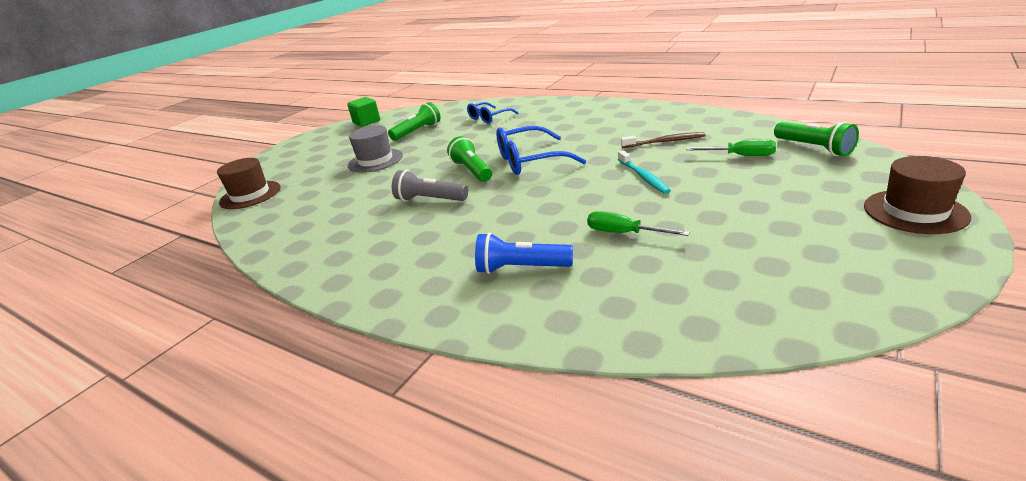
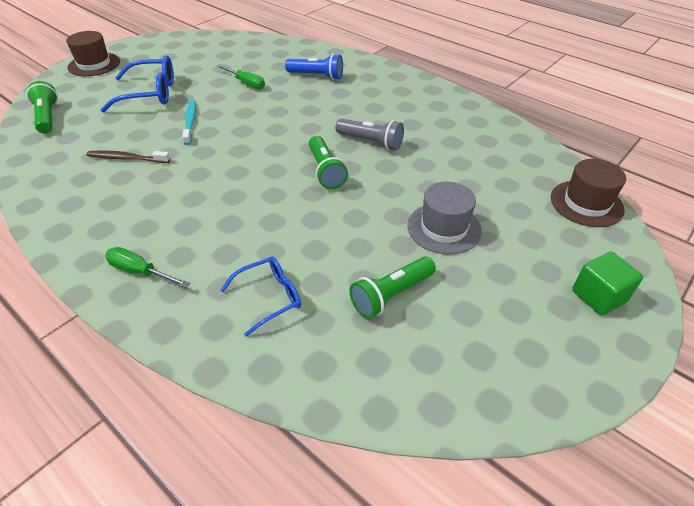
camera: 175 degrees left, 15 degrees up
green cube [347,97,380,127] -> green cube moved to [572,252,643,316]
blue glasses [496,126,586,175] -> blue glasses moved to [101,56,174,112]
green screwdriver [686,139,776,156] -> green screwdriver moved to [105,247,190,288]

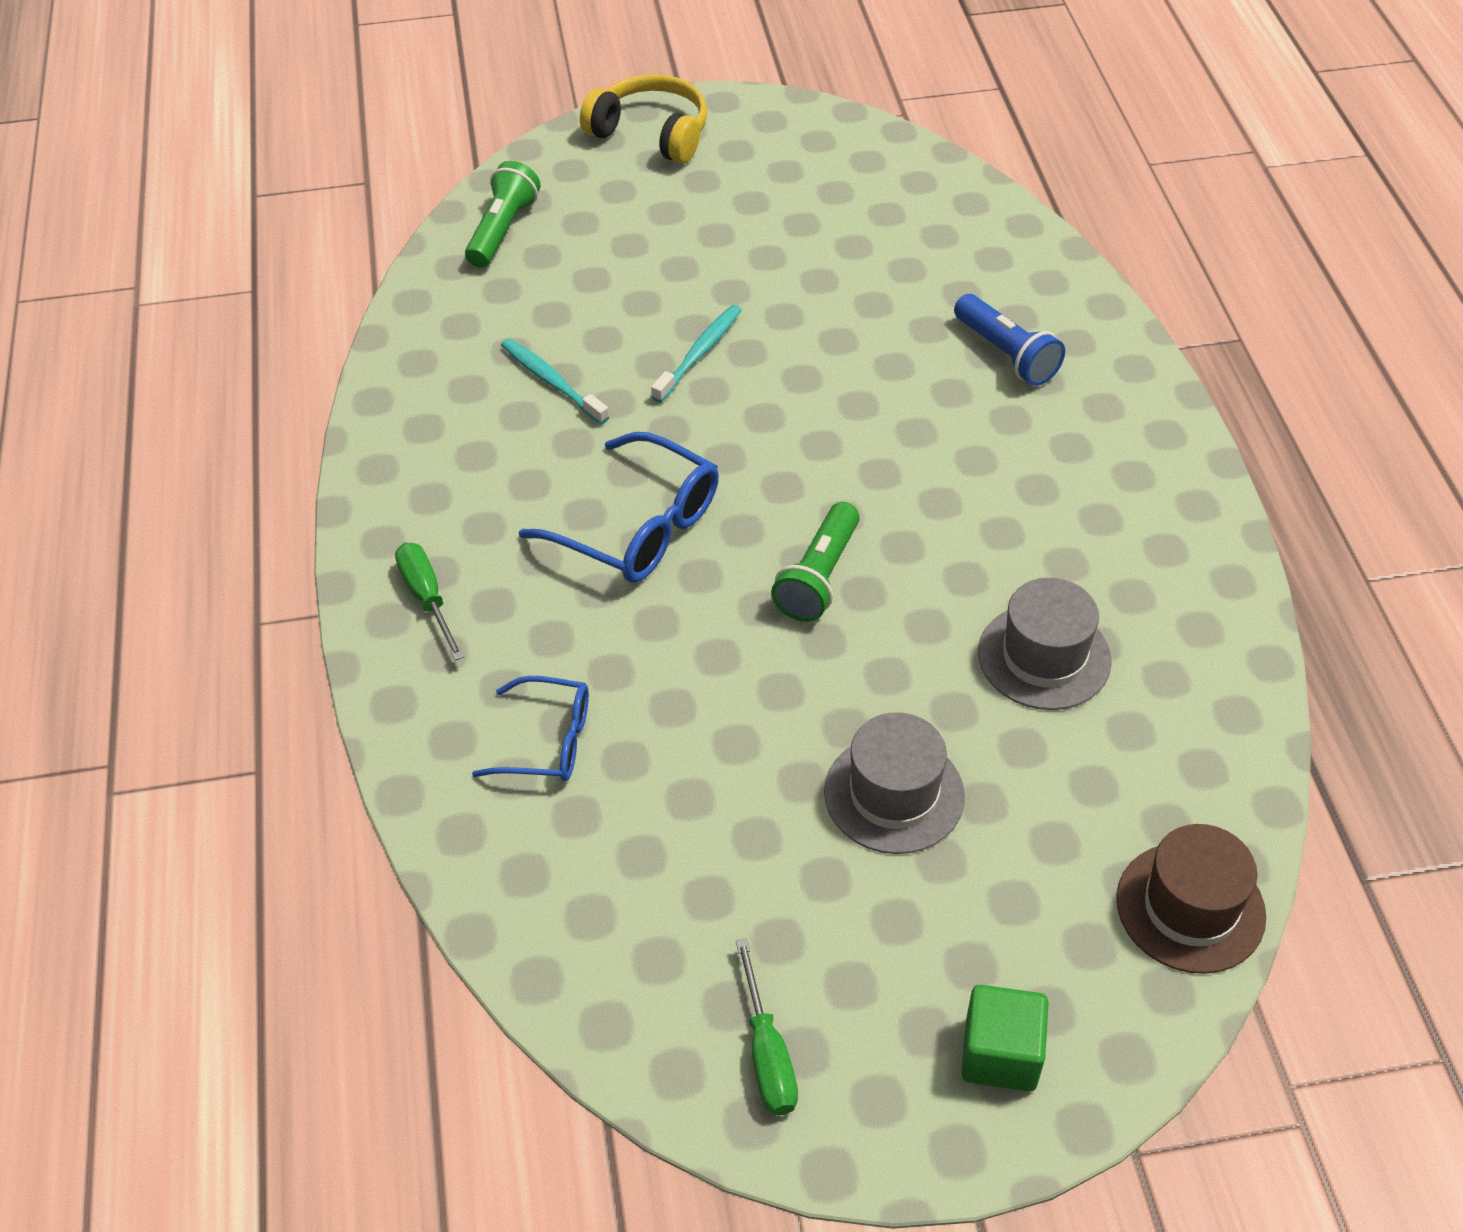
camera: 40 degrees right, 5 degrees up
brown hat [66,31,120,76] -> yellow headphones [580,74,707,164]
brown toothbrush [87,150,170,163] -> turquoise toothbrush [501,338,609,424]
blue glasses [101,56,174,112] -> blue glasses moved to [519,432,719,583]
green screwdriver [217,64,265,89] -> green screwdriver moved to [736,938,798,1115]
grey flashlight [336,118,404,151] -> none
green flashlight [350,256,436,318] -> none
none -> grey hat [978,578,1112,710]

